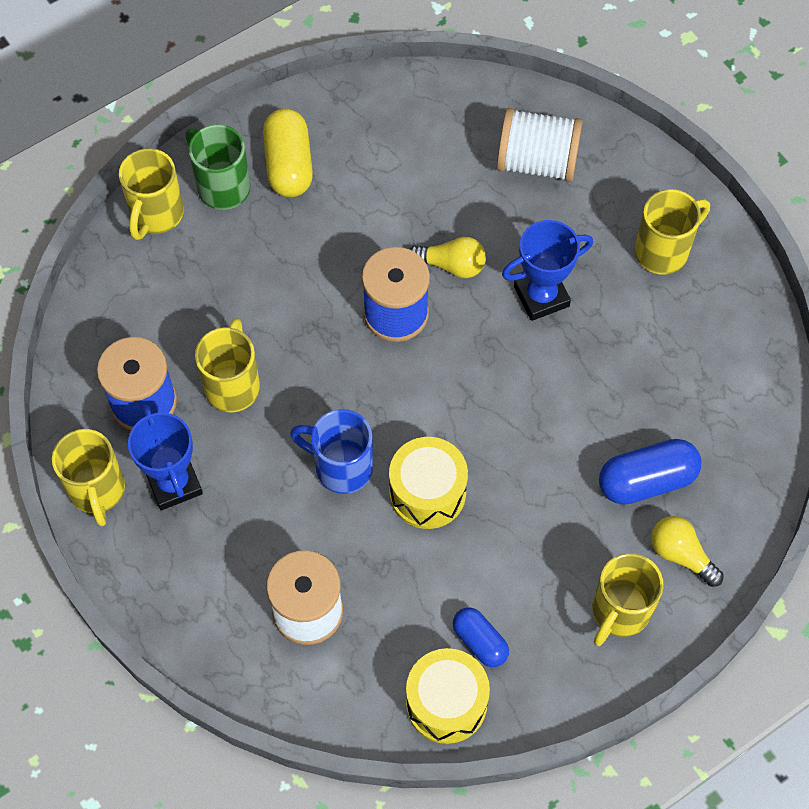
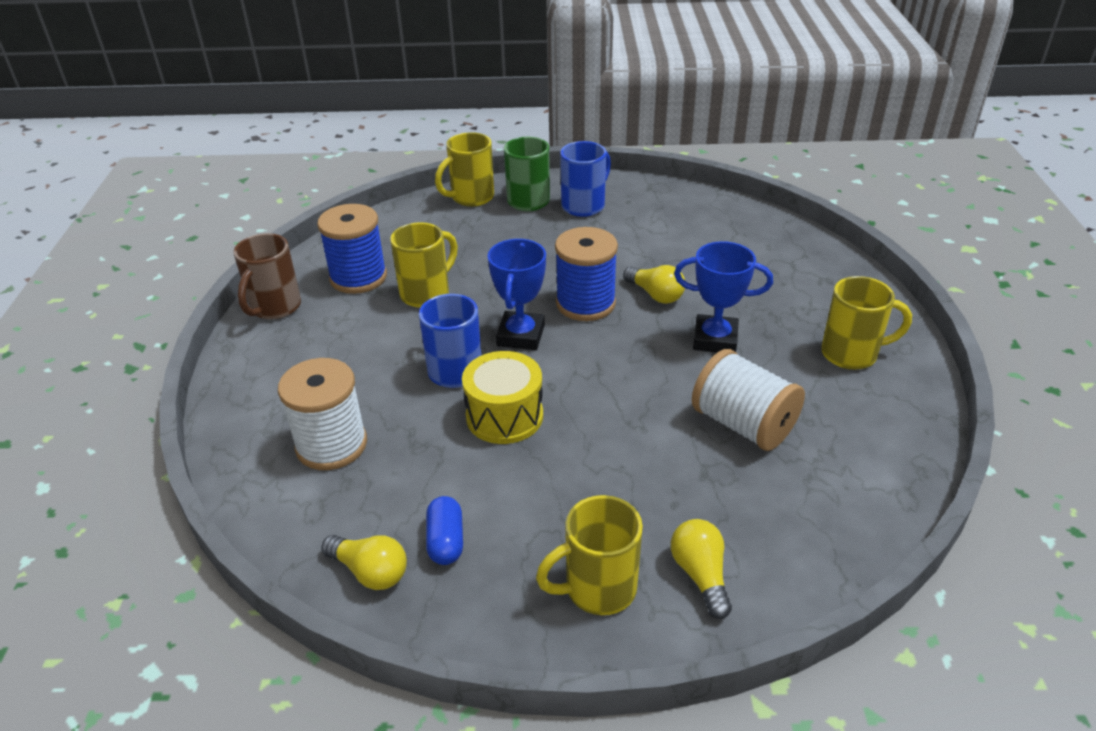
camera: 35 degrees right, 25 degrees down
yellow mug [52,429,125,526] -> brown mug [234,233,301,320]
blue trophy [128,405,203,510] -> blue trophy moved to [488,239,546,350]
yellow capsule [263,108,313,197] -> blue mug [560,141,611,217]
yellow drum [406,648,490,744] -> yellow light bulb [321,535,407,590]
white spool [497,108,583,182] -> white spool moved to [692,349,805,451]
blue capsule [599,439,701,505] -> none

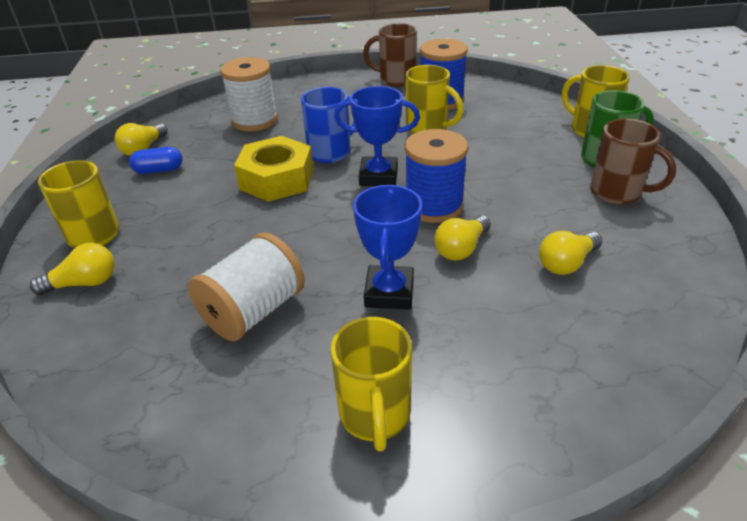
camera: 85 degrees right, 0 degrees up
yellow drum [462,351,543,444] -> yellow nut [234,136,314,202]
blue mug [560,141,611,217] -> brown mug [590,119,677,205]
none -> yellow light bulb [539,231,602,275]

